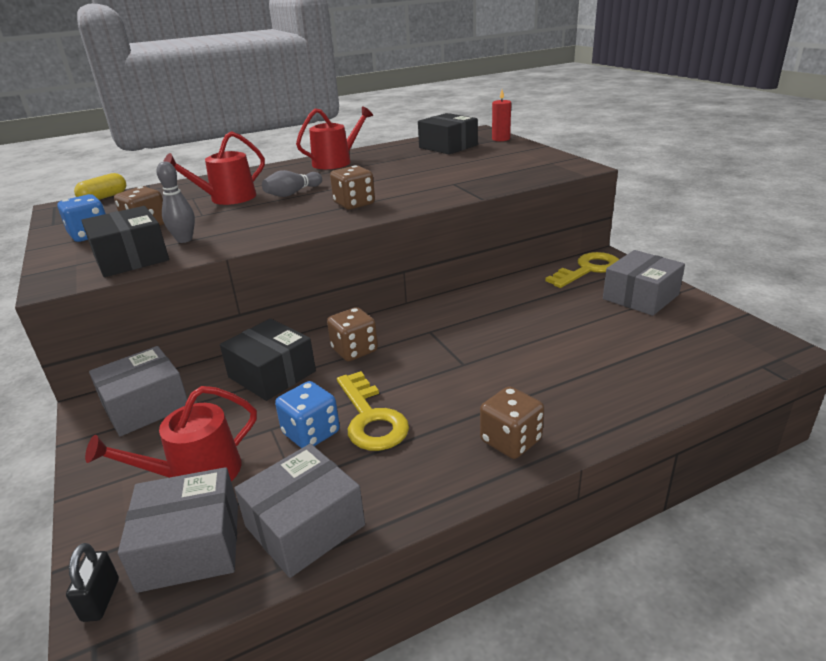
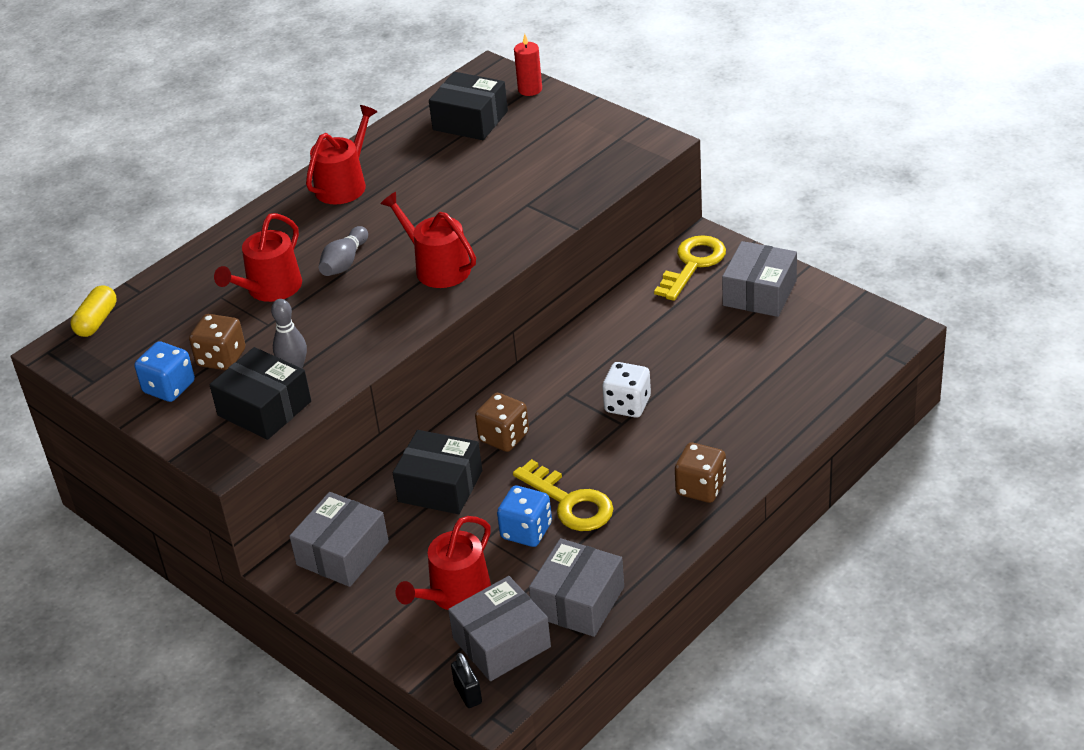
camera: 20 degrees left, 10 degrees up
brown dice [330,165,375,210] -> red watering can [380,192,476,288]
none -> white dice [602,362,651,418]

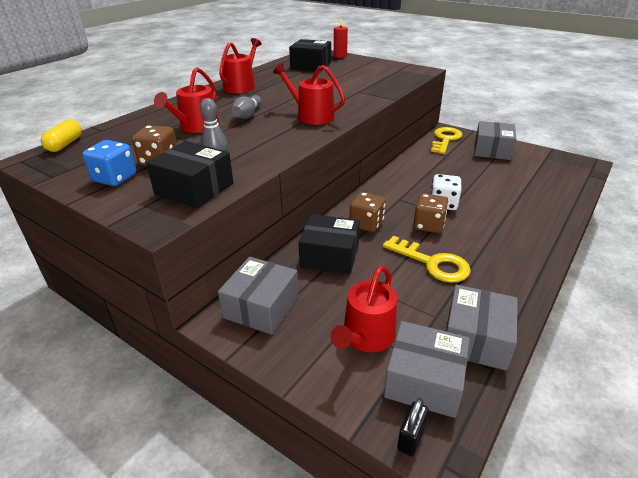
camera: 10 degrees left, 5 degrees down
grey box [448,576,551,681] -> grey box turned 60 degrees clockwise [384,321,470,418]
black padlock [451,653,482,708] -> black padlock turned 60 degrees clockwise [397,398,429,456]
blue dice [497,486,552,547] -> none
brown dice [675,443,726,503] -> brown dice moved to [413,194,448,233]

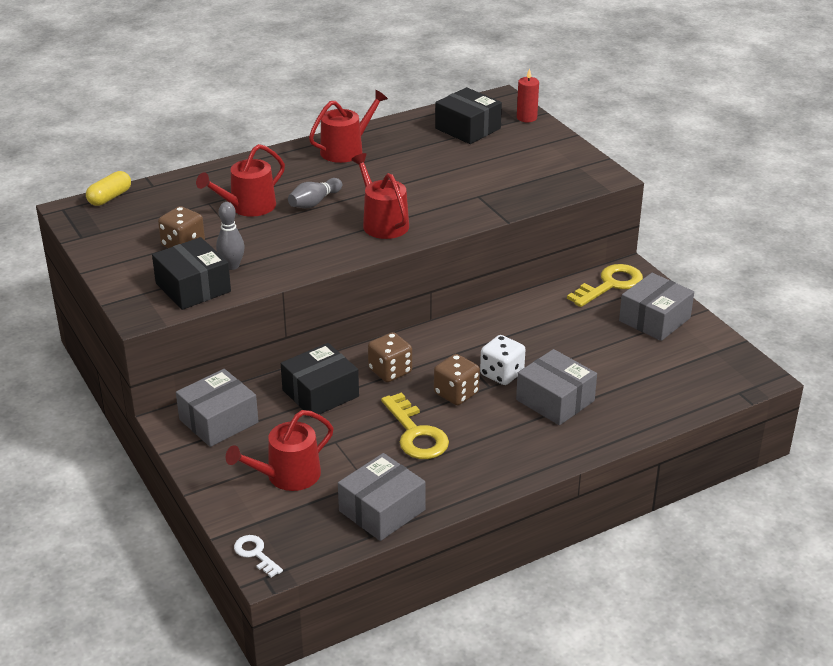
camera: 25 degrees right, 0 degrees up
blue dice [82,140,136,186] -> none
black box [298,214,360,274] -> black box turned 75 degrees counterclockwise [281,343,359,418]
grey box [384,321,470,418] -> grey box moved to [516,349,597,425]
black padlock [397,398,429,456] -> white key [234,535,283,578]

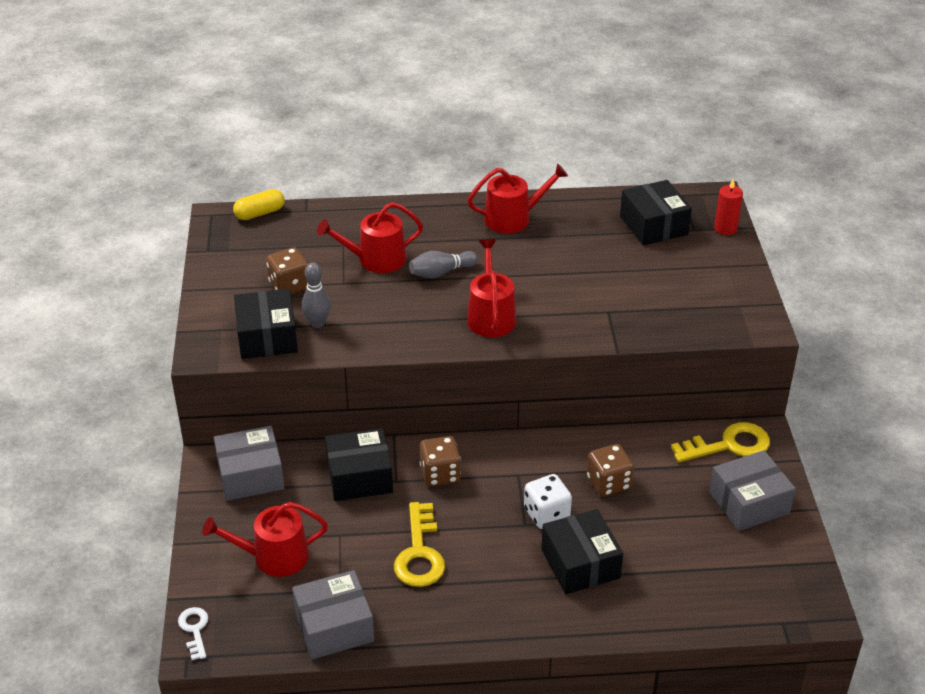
camera: 25 degrees right, 5 degrees up
brown dice [434,354,480,405] -> brown dice moved to [587,444,634,497]
grey box [516,349,597,425] -> black box [541,509,623,594]

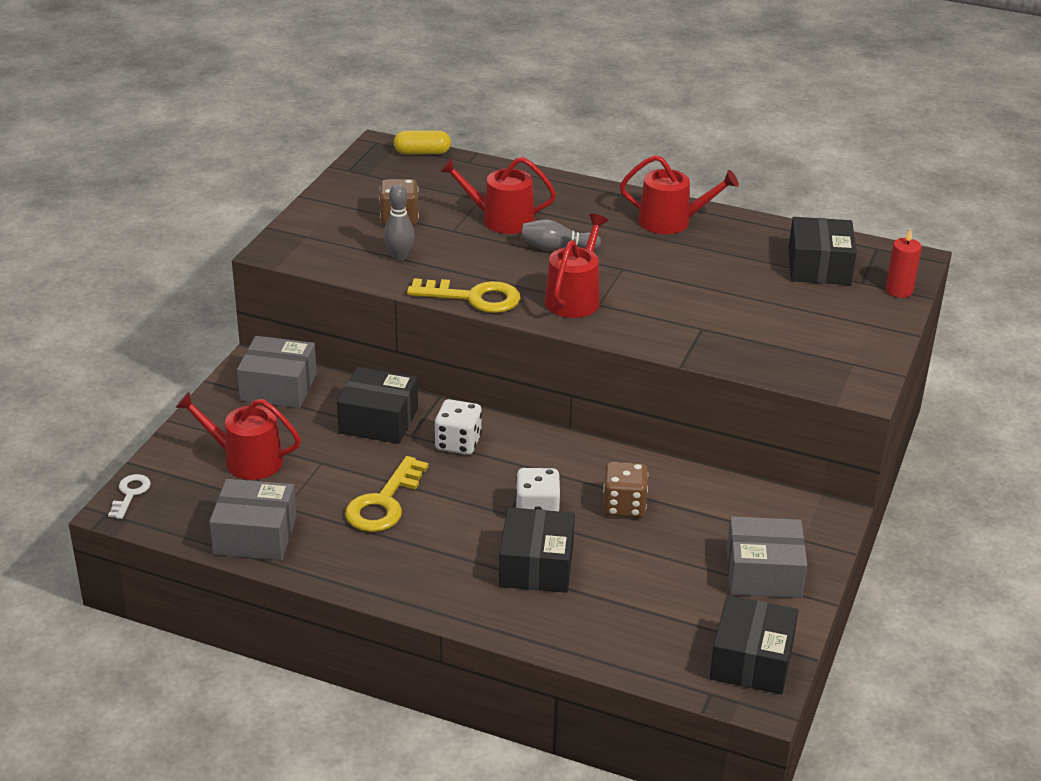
camera: 25 degrees right, 5 degrees down
black box [234,289,298,359] -> black box moved to [710,595,798,694]
brown dice [419,436,461,486] -> white dice [434,399,482,455]
yellow key [671,422,770,462] -> yellow key moved to [407,278,520,313]

